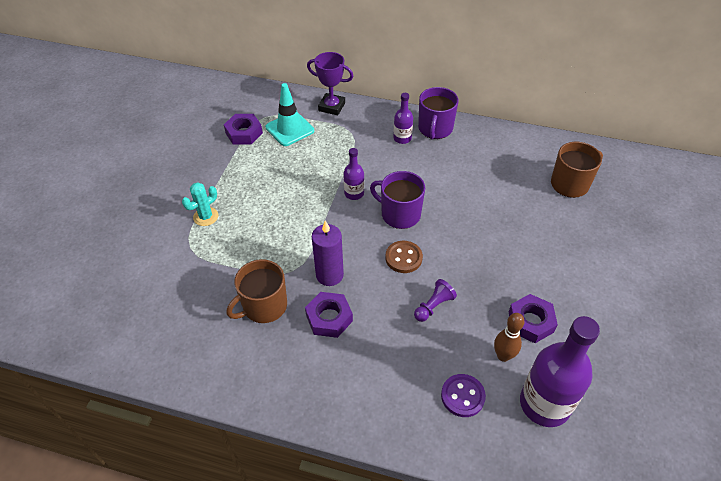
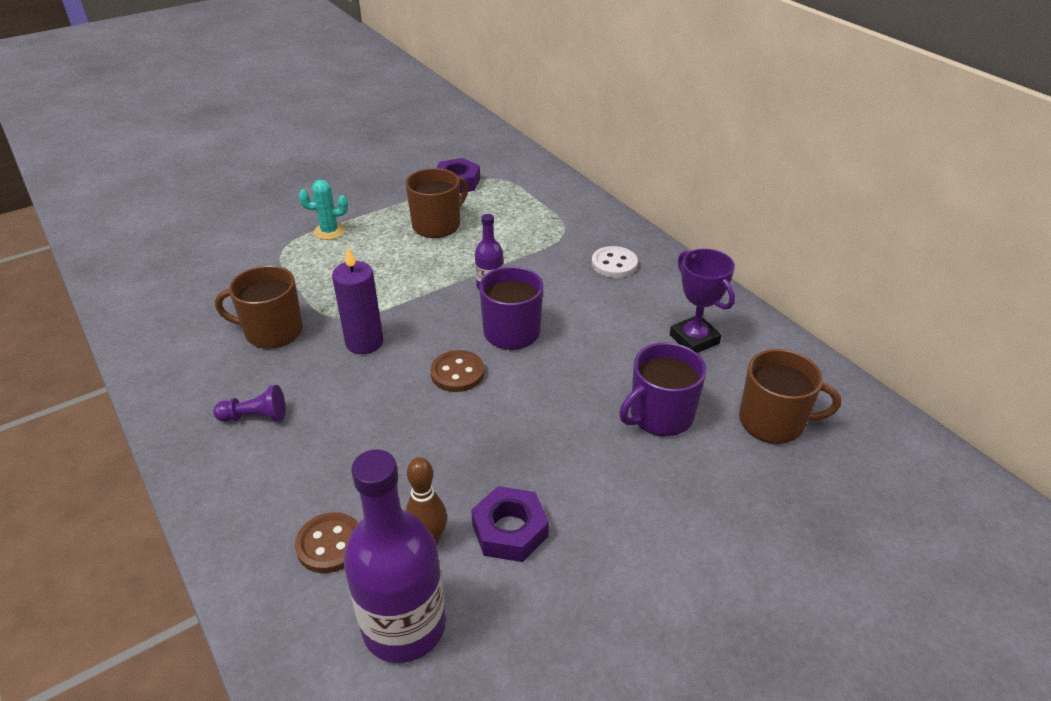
camera: 40 degrees right, 10 degrees down
turquoise traffic cone [266,83,314,146] -> none
purple nut [305,292,353,338] -> none
purple trophy [307,52,353,115] -> purple trophy moved to [670,249,735,353]
purple bottle [393,93,413,144] -> white button [592,246,638,278]
purple pawn [414,279,457,322] -> purple pawn moved to [213,385,286,422]
purple mug [418,87,458,140] -> purple mug moved to [619,342,706,436]
purple button [441,374,486,417] -> brown button [295,512,358,573]
none -> brown mug [405,168,468,238]

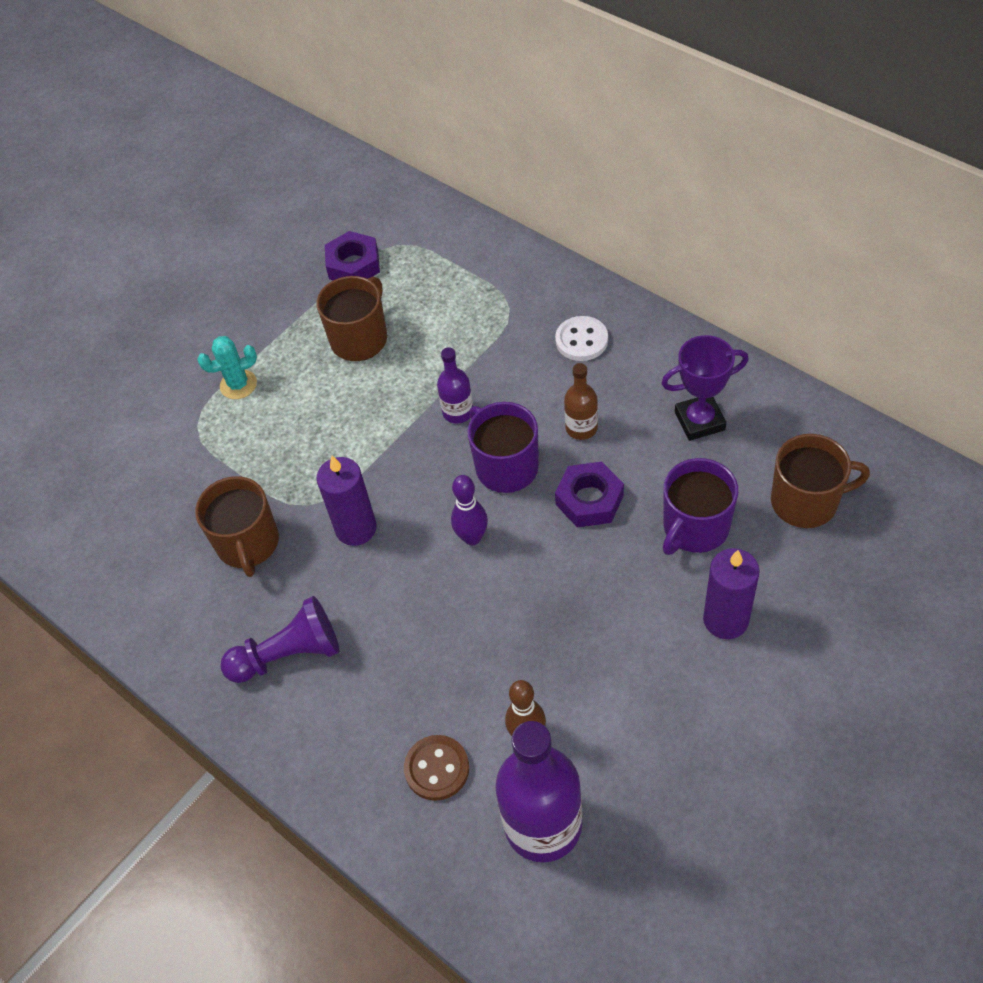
camera: 10 degrees left, 15 degrees up
purple pawn [213,385,286,422] -> purple pawn [221,596,339,683], size x1.59
brown mug [215,265,303,349] -> brown mug turned 90 degrees counterclockwise [195,476,279,577]
brown button [430,350,485,392] -> purple bowling pin [451,475,488,545]
purple nut [471,486,549,562] -> purple nut moved to [555,462,624,527]
purple trophy [670,249,735,353] -> purple trophy turned 60 degrees counterclockwise [661,335,749,441]
none -> brown bottle [564,363,598,440]
none -> purple candle [703,548,760,639]

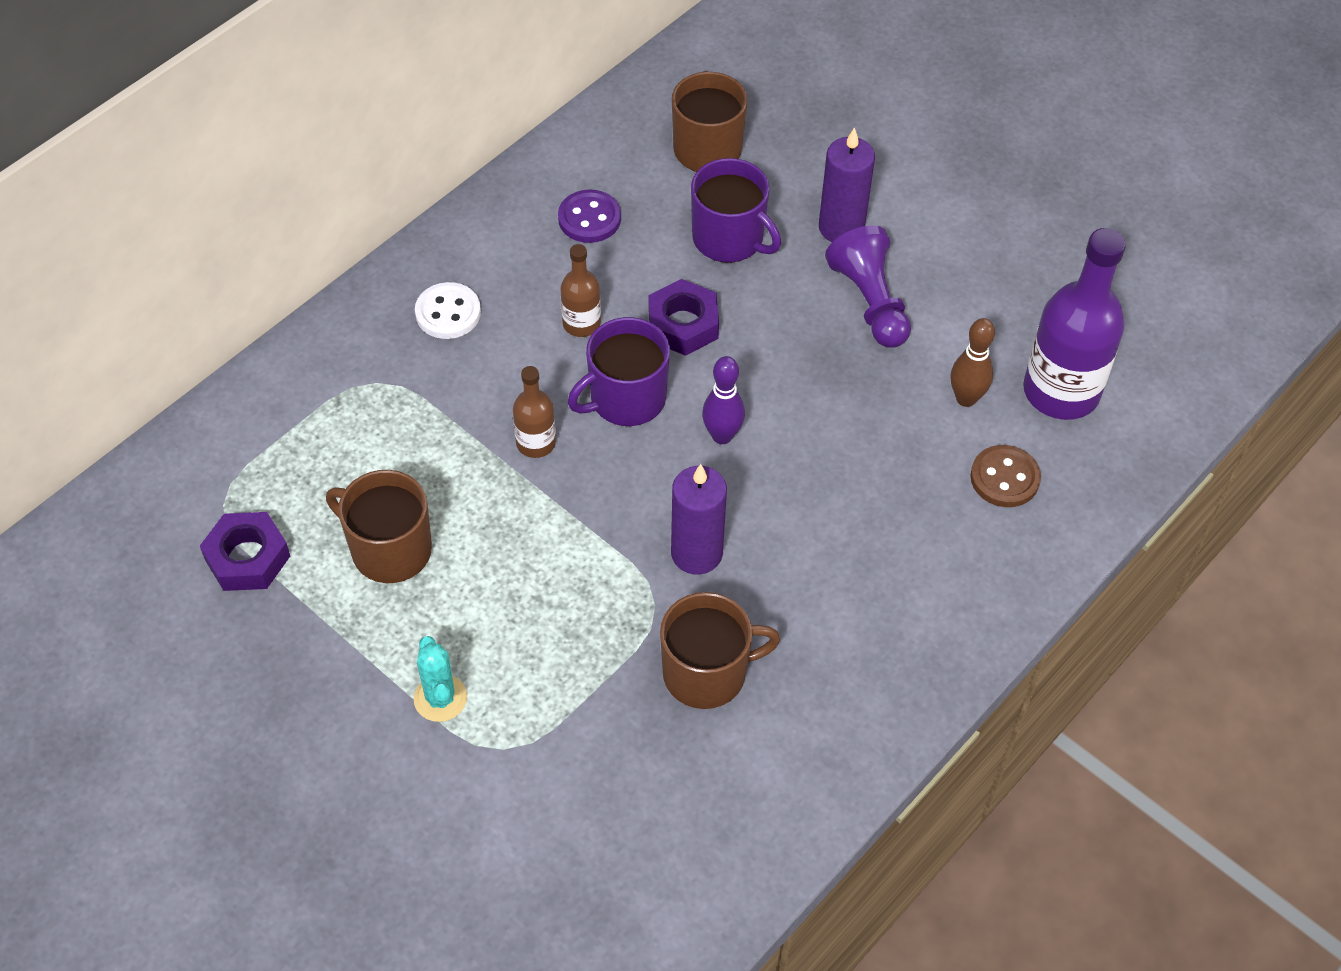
camera: 95 degrees left, 0 degrees up
purple pawn [221,596,339,683] -> purple pawn moved to [825,225,911,348]
purple bottle [437,347,473,423] -> brown bottle [513,366,556,458]
purple trophy [661,335,749,441] -> purple button [558,189,621,243]

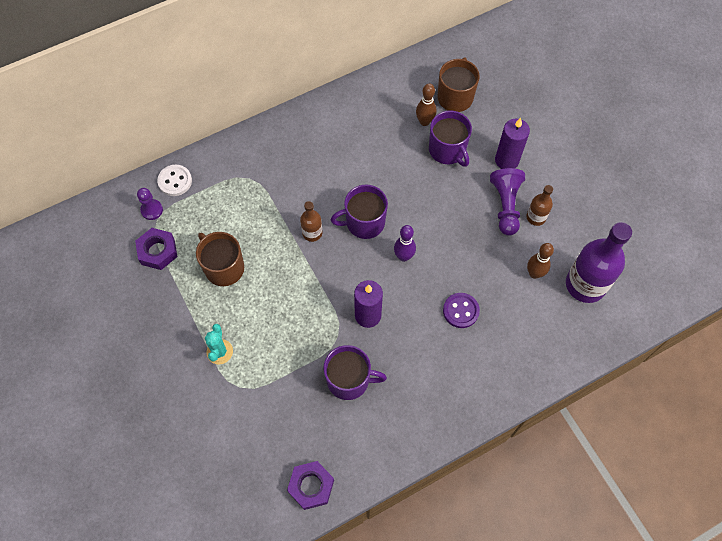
camera: 20 degrees right, 10 degrees up
white button [415,282,481,339] -> white button moved to [157,165,192,196]
purple button [558,189,621,243] -> purple button moved to [443,293,480,328]
brown bottle [561,244,601,337] -> brown bottle moved to [526,185,553,226]
purple nut [649,279,719,356] -> purple nut moved to [287,461,334,510]
brown mug [660,592,780,709] -> purple mug [324,345,387,400]
brown button [970,445,1041,507] -> none
none -> purple pawn [137,188,163,220]
none -> brown bowling pin [416,83,436,126]

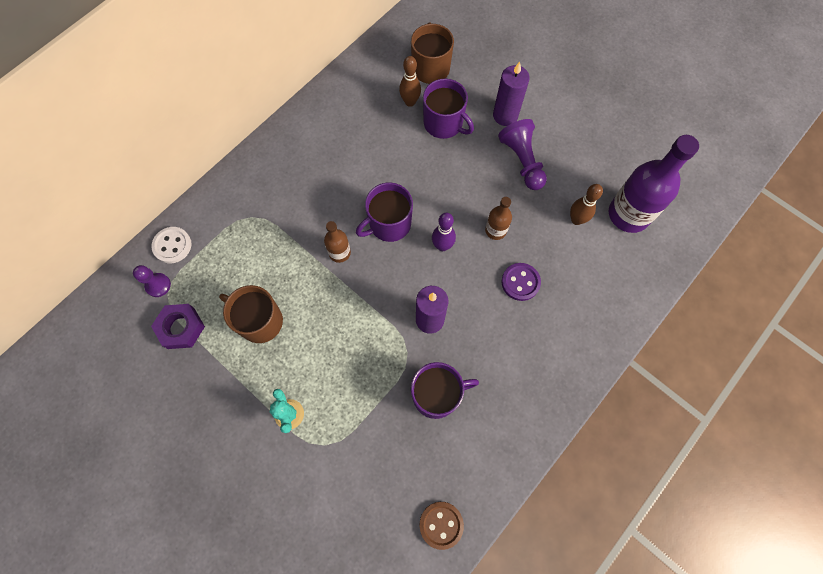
camera: 20 degrees left, 5 degrees up
purple nut [287,461,334,510] -> brown button [419,502,464,550]
brown bottle [526,185,553,226] -> brown bottle moved to [485,197,512,240]

